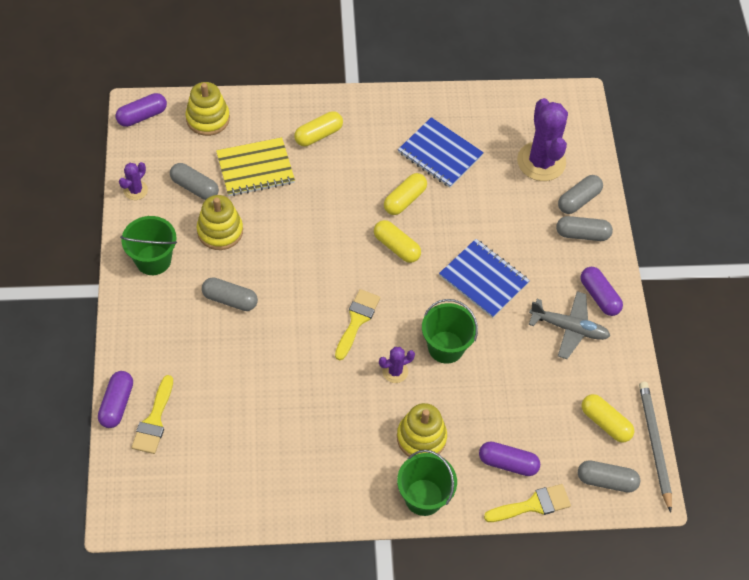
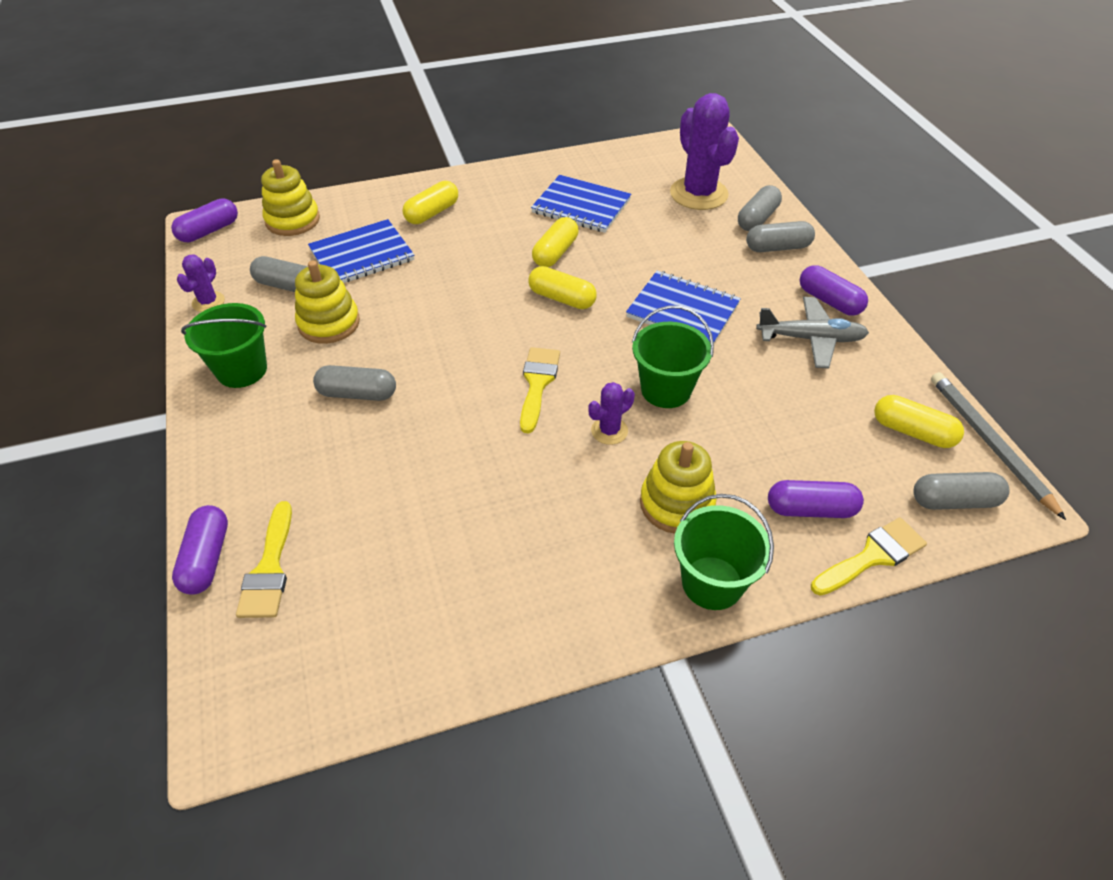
camera: 10 degrees left, 10 degrees down
yellow notebook [216,137,295,196] -> blue notebook [308,219,414,283]

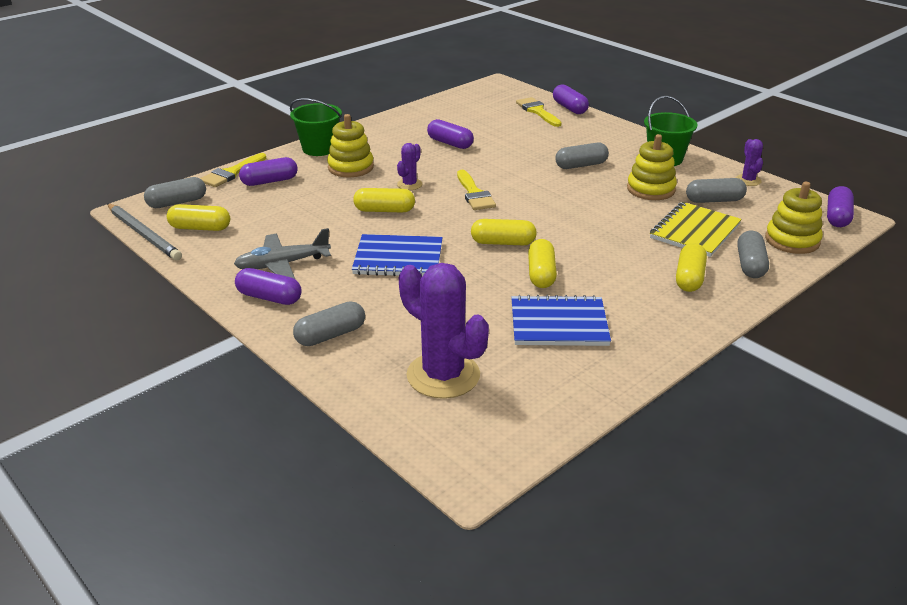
camera: 155 degrees right, 15 degrees down
blue notebook [308,219,414,283] -> yellow notebook [650,202,742,257]
green bucket [632,305,714,408] -> yellow capsule [353,188,415,212]
grey capsule [738,185,782,231] -> grey capsule moved to [737,230,769,278]
none -> purple capsule [427,119,474,149]

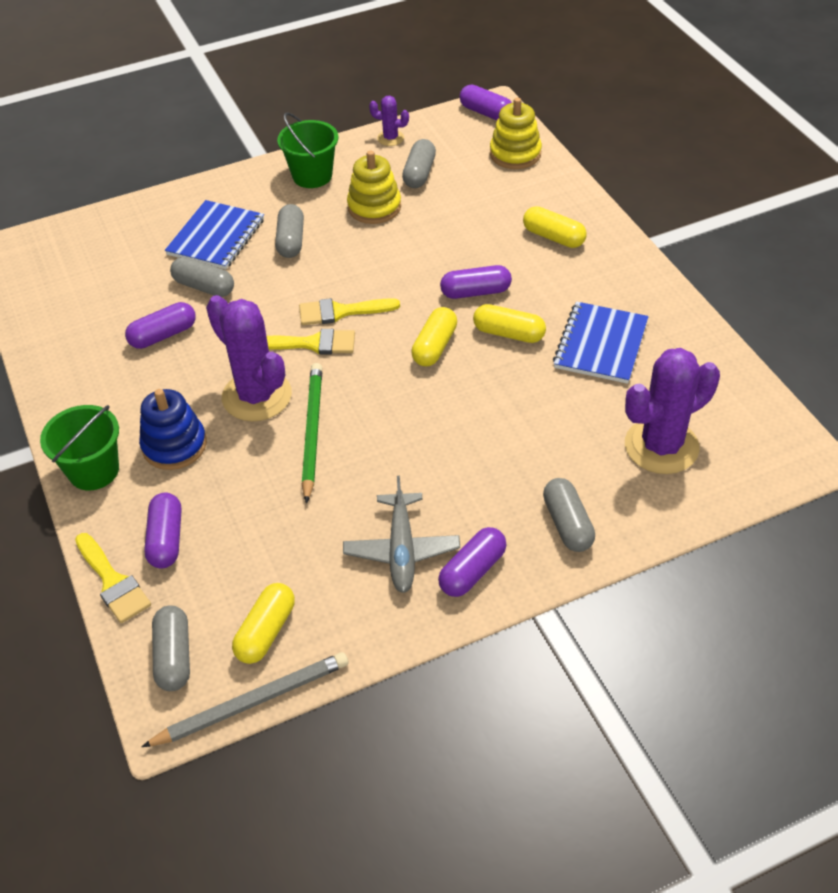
camera: 70 degrees left, 15 degrees up
yellow stacking toy [327,114,374,177] -> blue stacking toy [139,389,207,470]
blue notebook [352,234,443,276] -> blue notebook moved to [165,200,264,269]
yellow capsule [353,188,415,212] -> green pencil [302,363,322,504]
purple cactus [397,143,422,190] -> purple cactus [206,295,292,421], size x2.09
yellow brush [516,97,562,127] -> yellow brush moved to [299,298,400,325]
purple capsule [553,85,589,114] -> purple capsule moved to [440,265,512,299]
yellow notebook [650,202,742,257] -> none
grey capsule [737,230,769,278] -> grey capsule moved to [170,257,234,297]

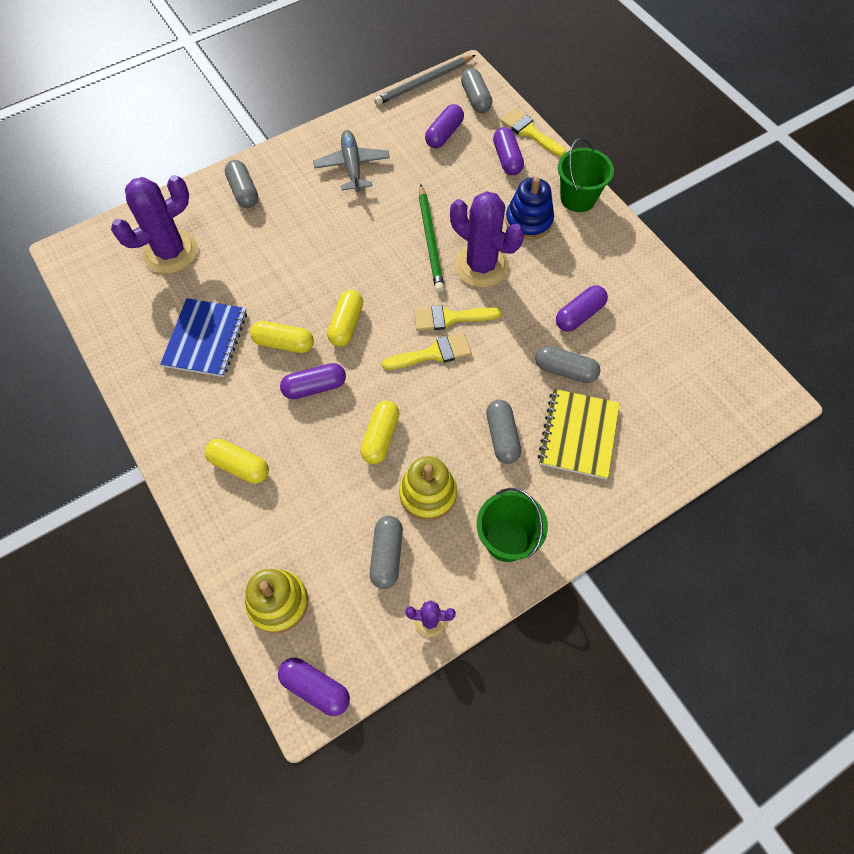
camera: 170 degrees right, 15 degrees up
blue notebook [165,200,264,269] -> yellow notebook [538,389,620,479]
yellow capsule [232,583,295,664] -> yellow capsule moved to [360,401,399,464]
purple capsule [438,527,507,597] -> purple capsule moved to [425,104,464,148]

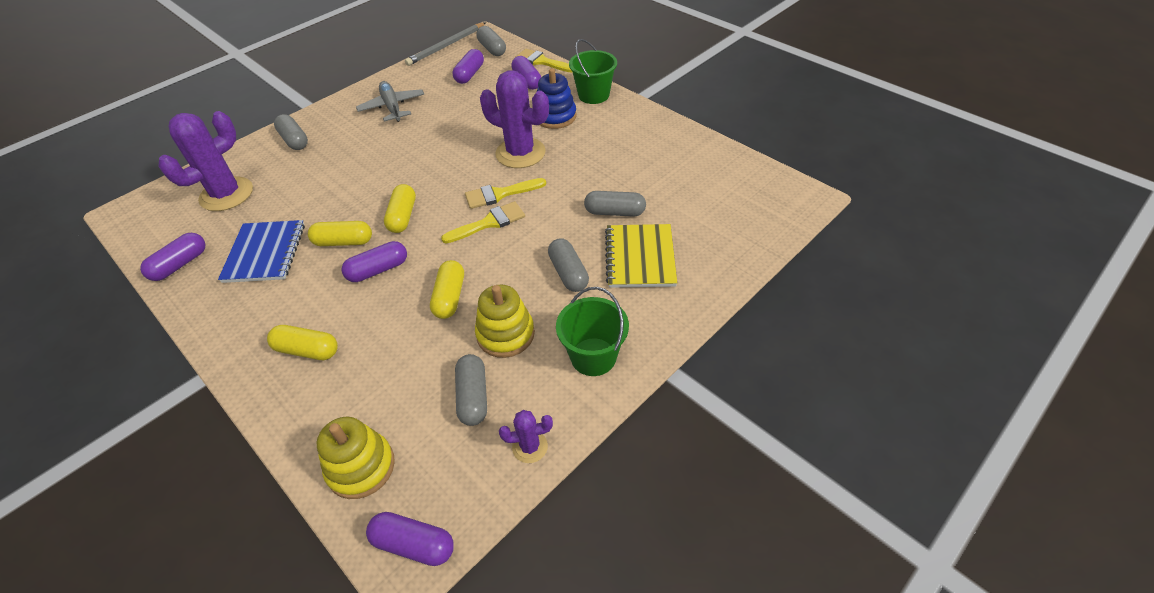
camera: 10 degrees left, 15 degrees down
green pencil [419,184,445,293] -> none
purple capsule [556,285,608,331] -> purple capsule moved to [140,233,206,281]

